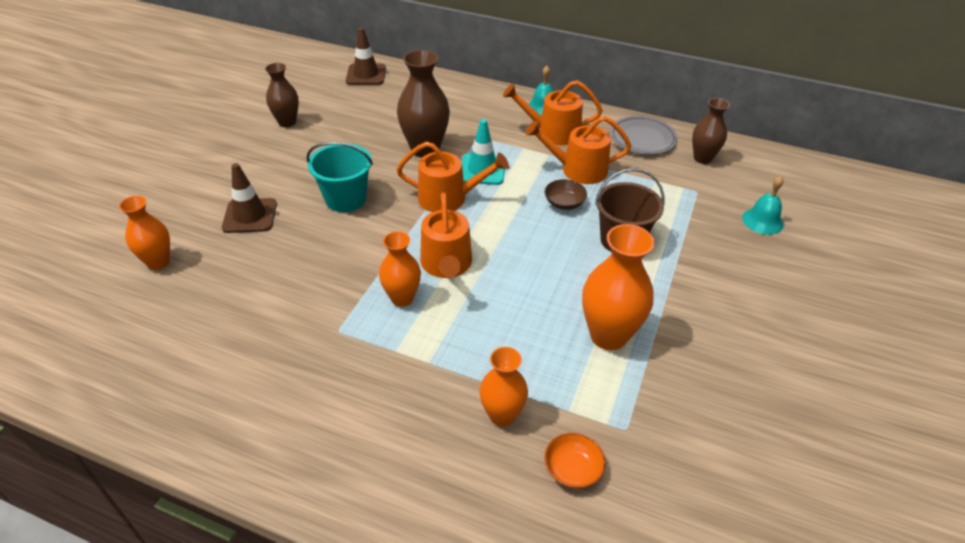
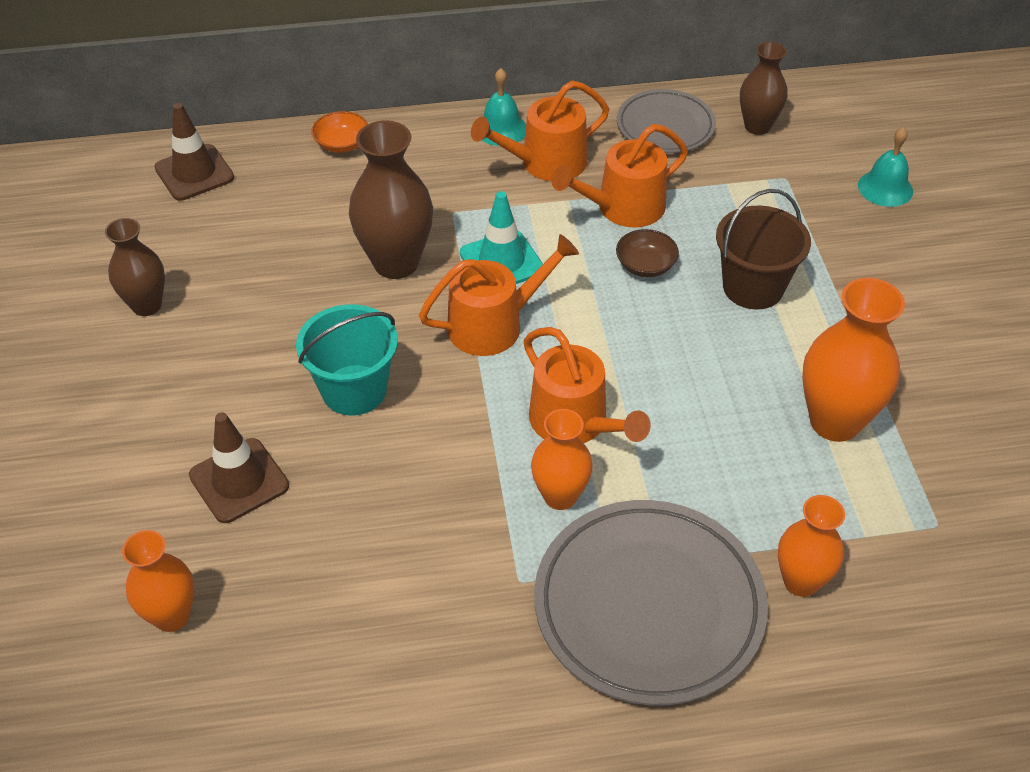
camera: 30 degrees left, 5 degrees up
orange bowl [544,433,606,488] -> orange bowl moved to [311,111,368,153]
none -> grey plate [534,500,768,706]

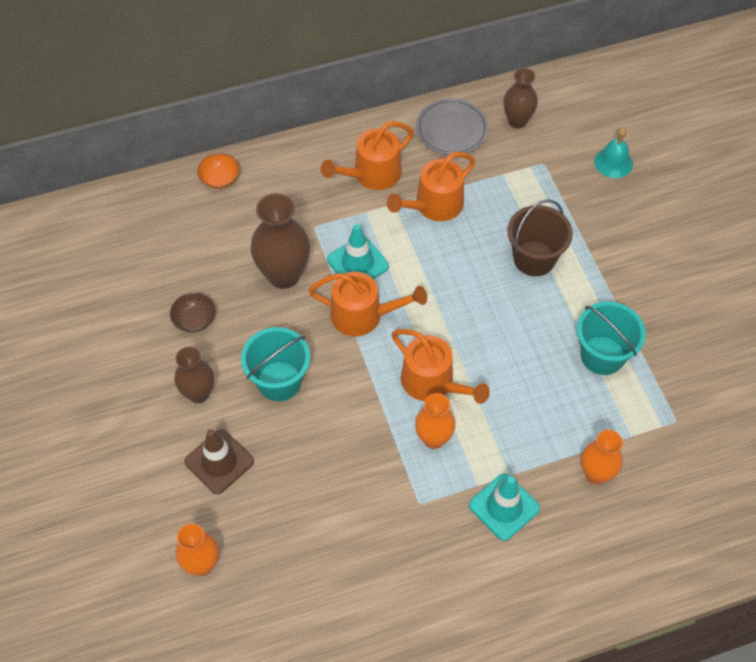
camera: 10 degrees left, 10 degrees up
brown vase [105,218,165,316] -> brown vase moved to [174,347,214,403]
brown traffic cone [154,103,234,201] -> none
orange watering can [419,234,579,356] -> orange watering can turned 45 degrees clockwise [308,272,427,336]
turquoise bell [482,68,526,146] -> none
grey plate [534,500,768,706] -> turquoise traffic cone [469,473,540,541]
brown bowl [616,229,679,277] -> brown bowl moved to [170,293,216,333]
orange vase [802,278,905,442] -> turquoise bucket [577,302,646,375]

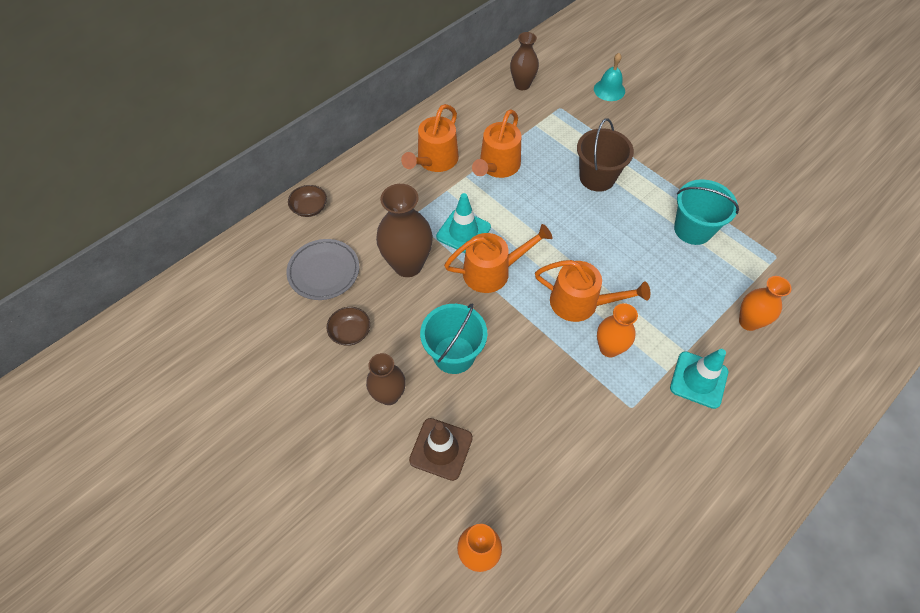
camera: 25 degrees left, 0 degrees up
orange bowl [197,153,240,189] -> brown bowl [288,185,327,217]
grey plate [416,98,488,155] -> grey plate moved to [286,239,359,300]

